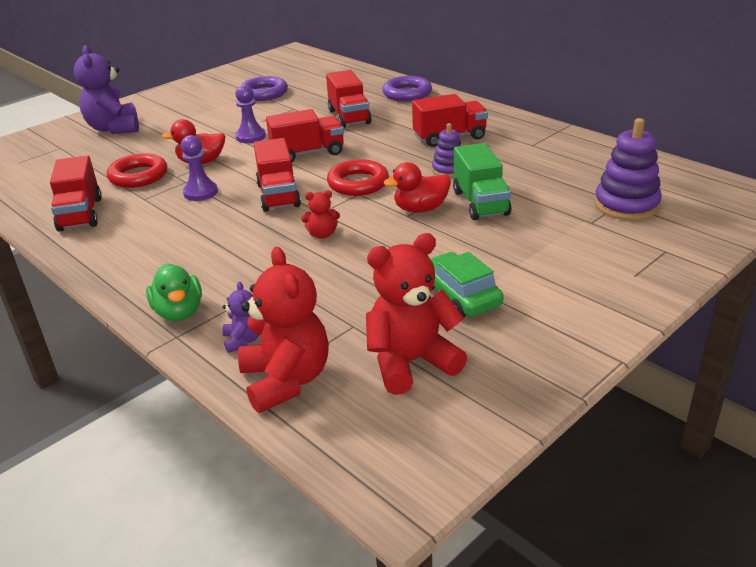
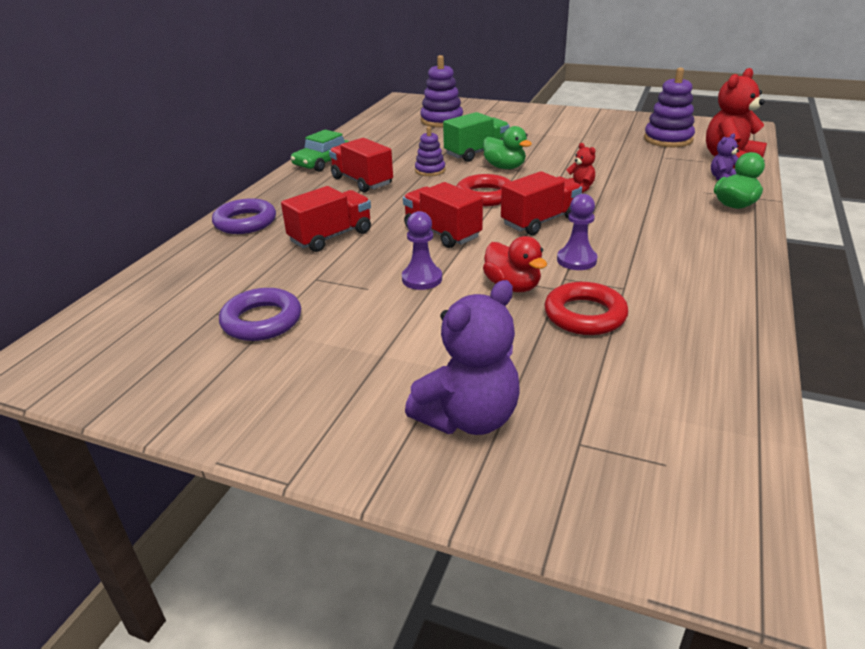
camera: 115 degrees left, 0 degrees up
red truck [50,155,102,232] -> none
red teddy bear [366,233,467,395] -> purple stacking toy [644,68,695,147]
red duck [384,162,451,213] -> green duck [483,126,532,169]
green car [431,252,504,317] -> green car moved to [291,130,350,172]

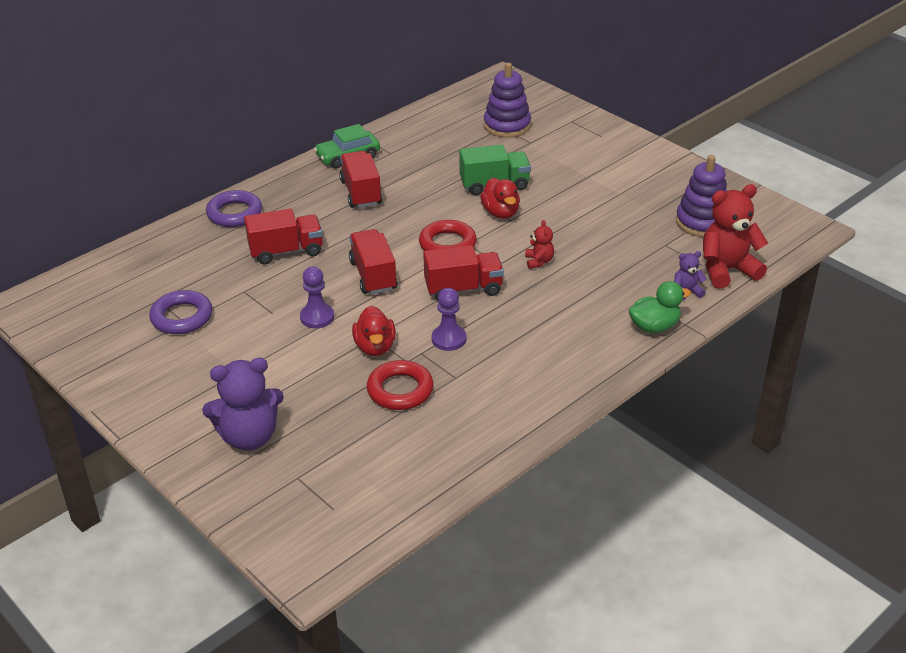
camera: 25 degrees right, 5 degrees up
purple stacking toy [415,127,445,176] -> none
green duck [483,126,532,169] -> red duck [480,178,520,219]

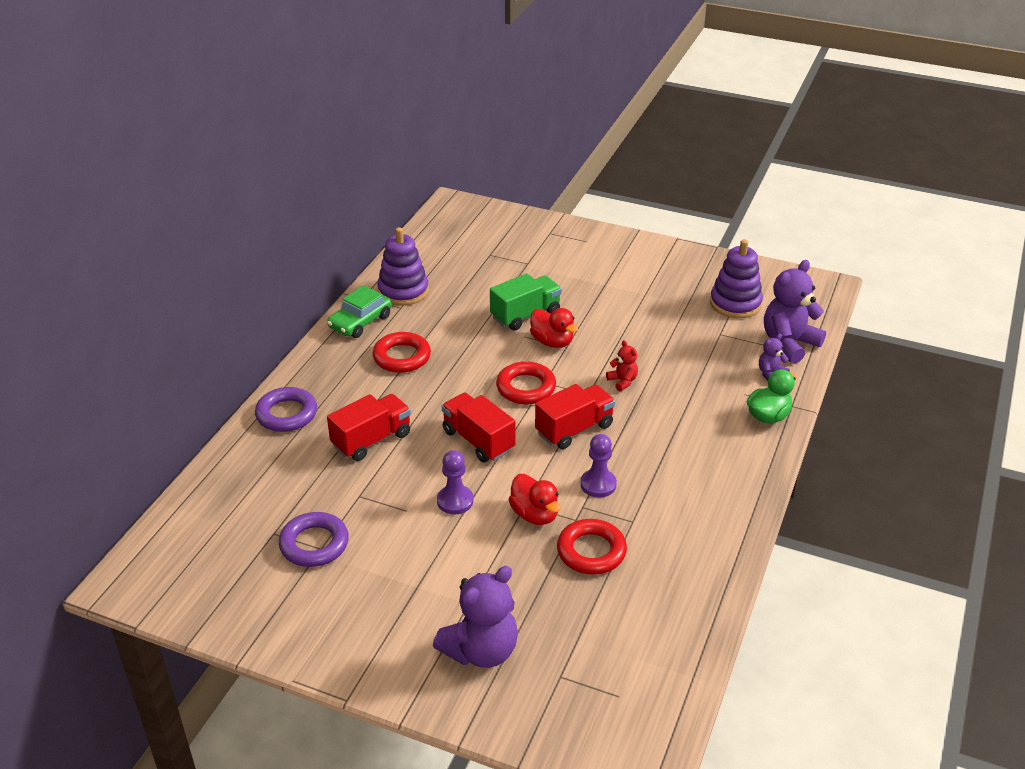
camera: 25 degrees left, 0 degrees up
red truck [339,151,382,208] -> red ring [373,332,431,373]
purple stacking toy [484,63,531,138] -> purple stacking toy moved to [377,227,429,306]
red teddy bear [703,184,768,289] -> purple teddy bear [764,260,826,364]

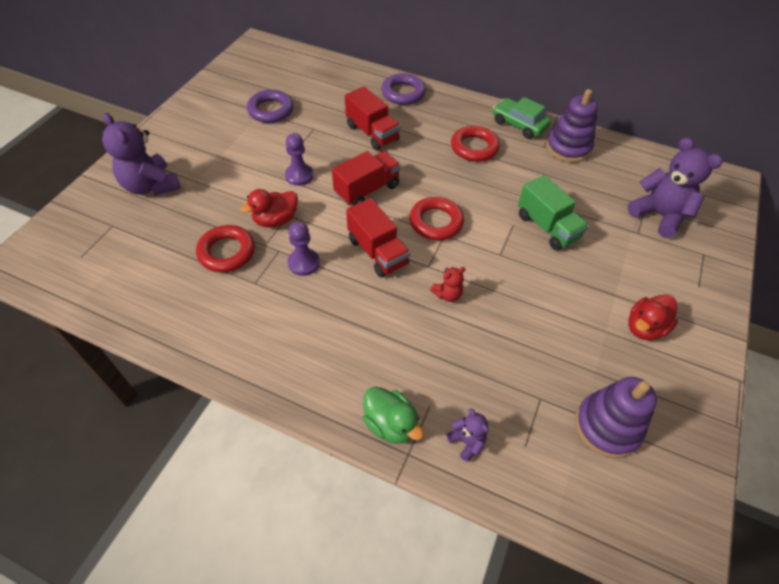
camera: 90 degrees right, 15 degrees up
red duck [530,308,578,348] -> red duck moved to [628,294,678,340]
purple teddy bear [764,260,826,364] -> purple teddy bear moved to [627,137,723,238]

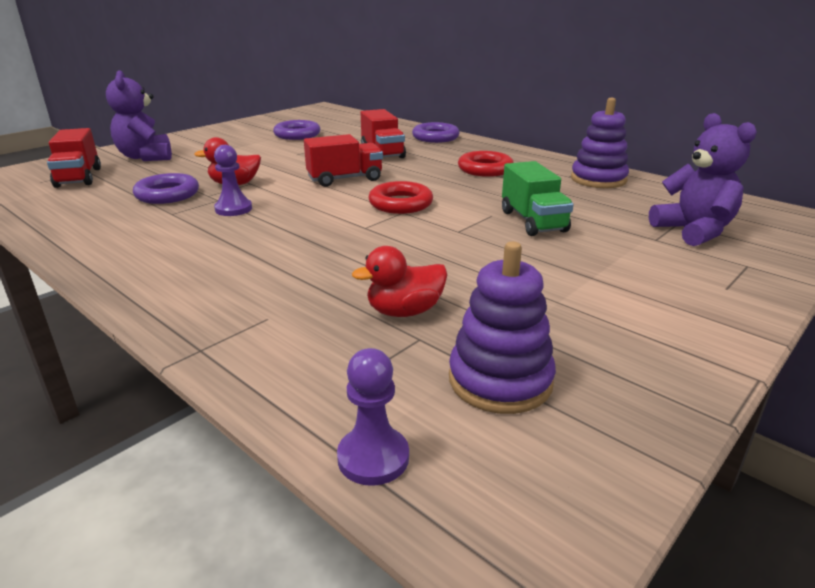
camera: 20 degrees right, 25 degrees down
red ring [196,225,255,272] -> purple ring [133,173,199,204]
purple pawn [285,133,314,186] -> purple pawn moved to [337,348,409,486]
red truck [346,198,410,277] -> red truck moved to [47,128,101,188]
green duck [363,386,424,444] -> none
red teddy bear [430,267,466,302] -> none
purple teddy bear [447,408,489,462] -> none
green car [493,97,551,139] -> none
red duck [628,294,678,340] -> red duck moved to [352,246,447,317]

